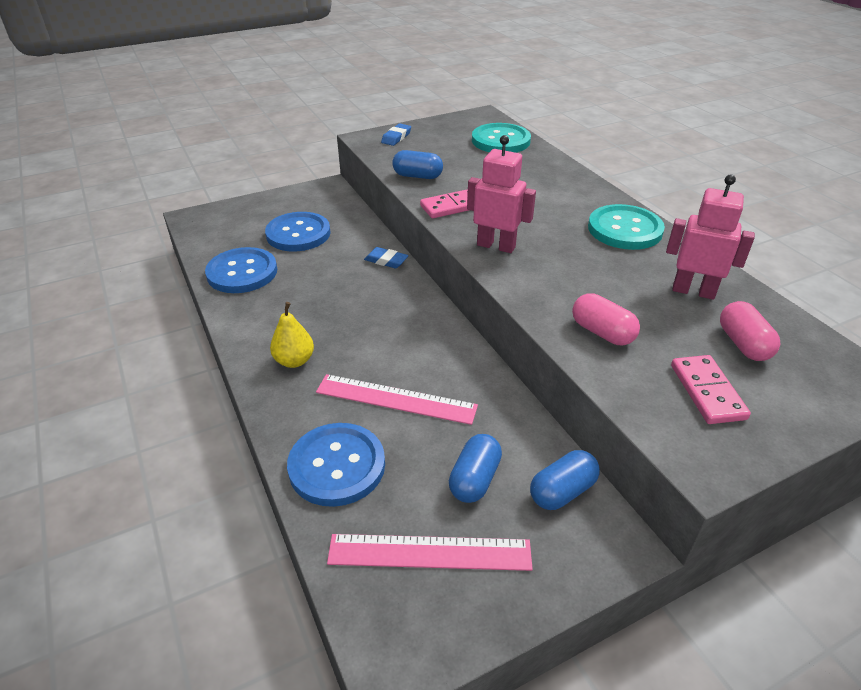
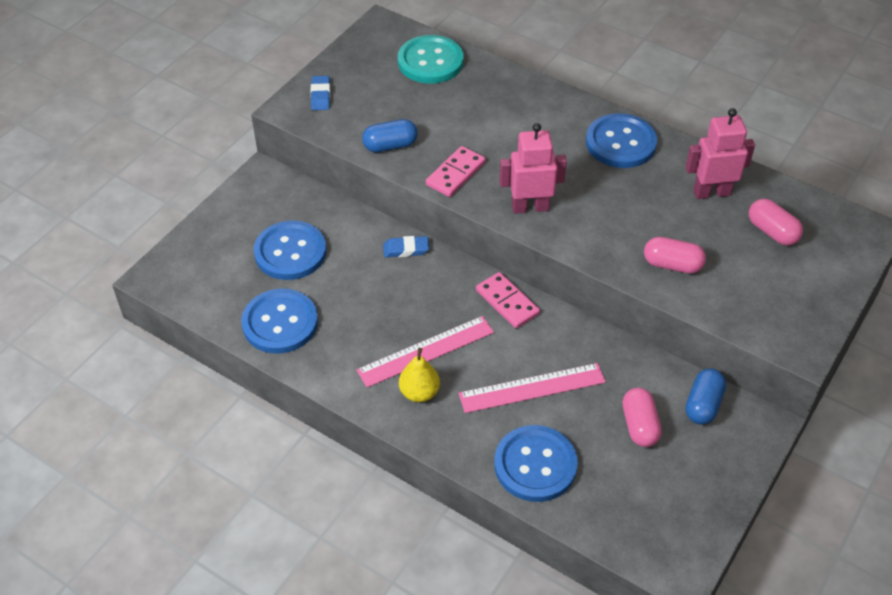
camera: 30 degrees left, 10 degrees up
pink ruler [327,534,533,571] -> pink ruler moved to [356,316,494,388]
blue capsule [449,434,502,503] -> pink capsule [622,388,662,447]
turquoise button [588,204,665,250] -> blue button [586,113,657,168]
pink domino [671,355,751,424] -> pink domino moved to [476,272,540,329]

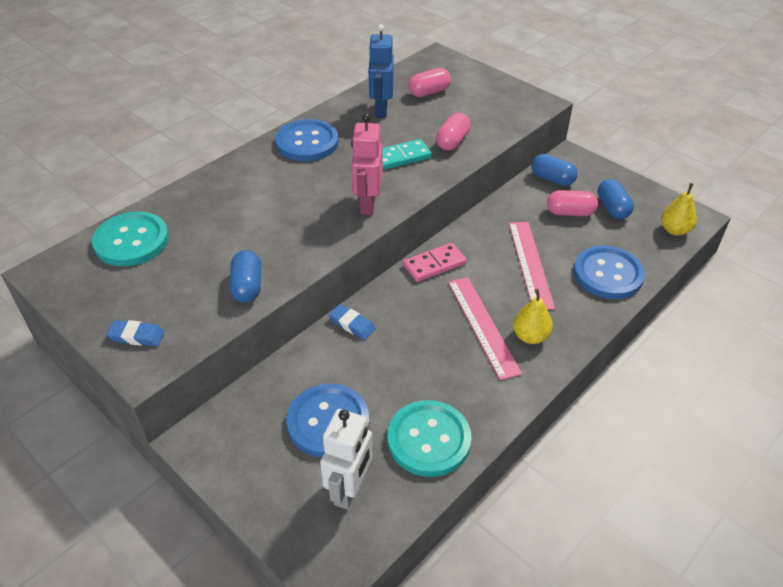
camera: 80 degrees left, 5 degrees down
blue button [241,289,318,354] -> turquoise button [388,400,472,477]
blue eraser [383,236,429,257] -> blue eraser turned 60 degrees counterclockwise [329,304,376,340]
pink domino [426,146,485,197] -> none
pink robot [685,108,755,199] -> blue robot [368,24,394,118]
none -> white robot [320,409,372,510]
none -> turquoise domino [383,139,432,170]
none -> blue capsule [598,179,634,219]
none -> yellow pear [661,183,697,236]

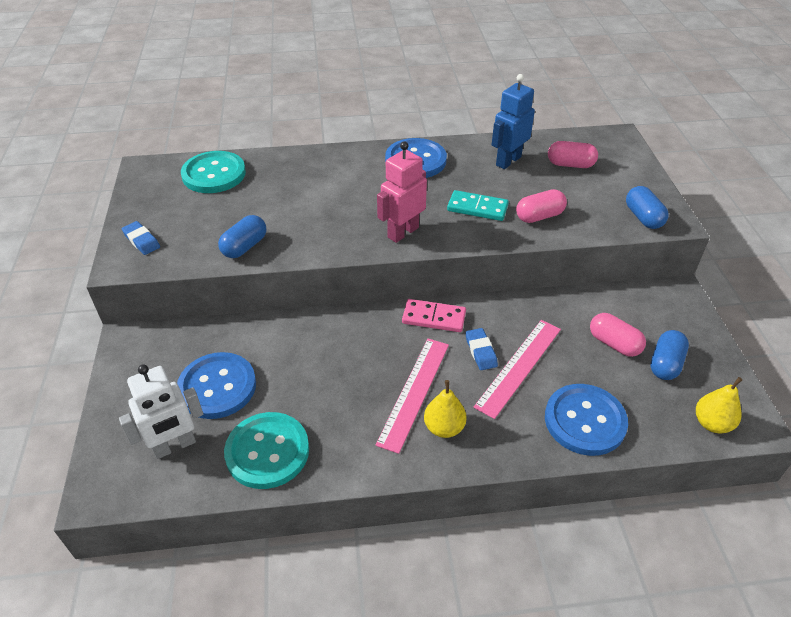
camera: 40 degrees right, 0 degrees up
blue eraser [329,304,376,340] -> blue eraser moved to [465,328,498,370]
blue capsule [531,154,578,186] -> blue capsule moved to [626,186,669,229]

